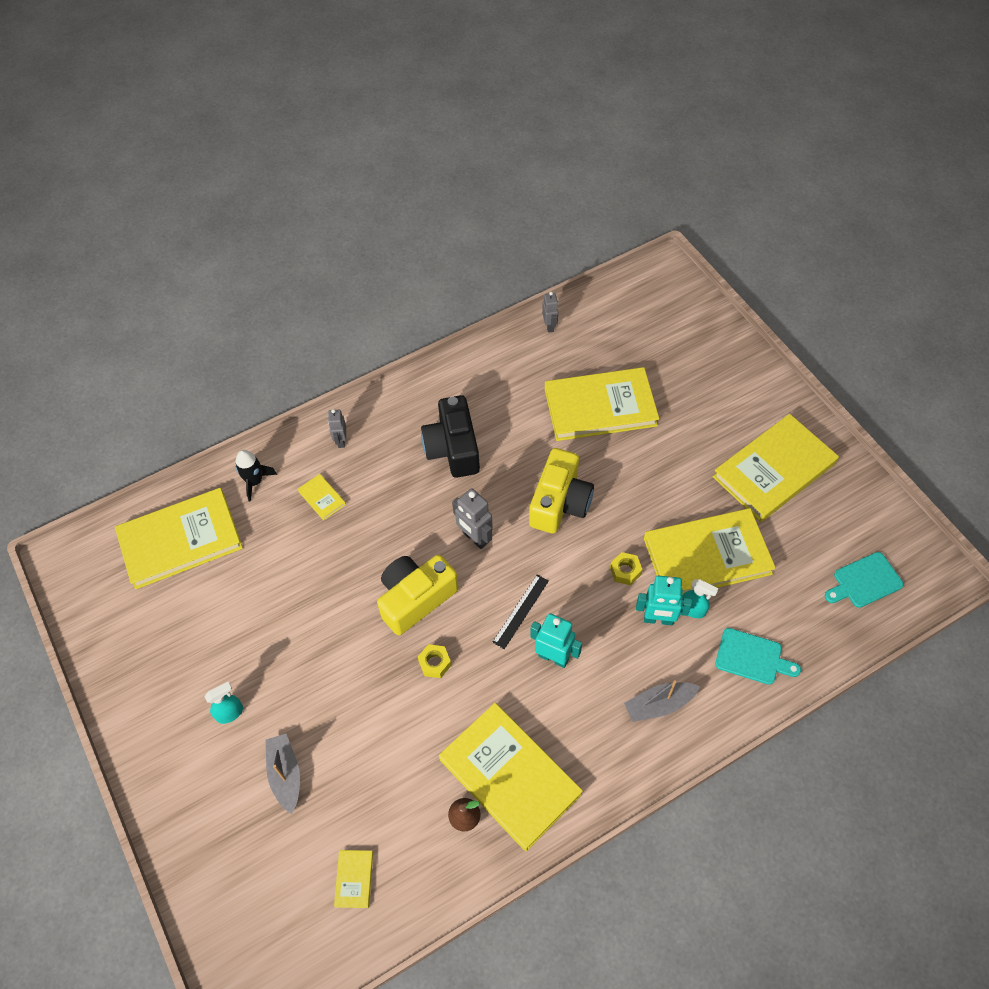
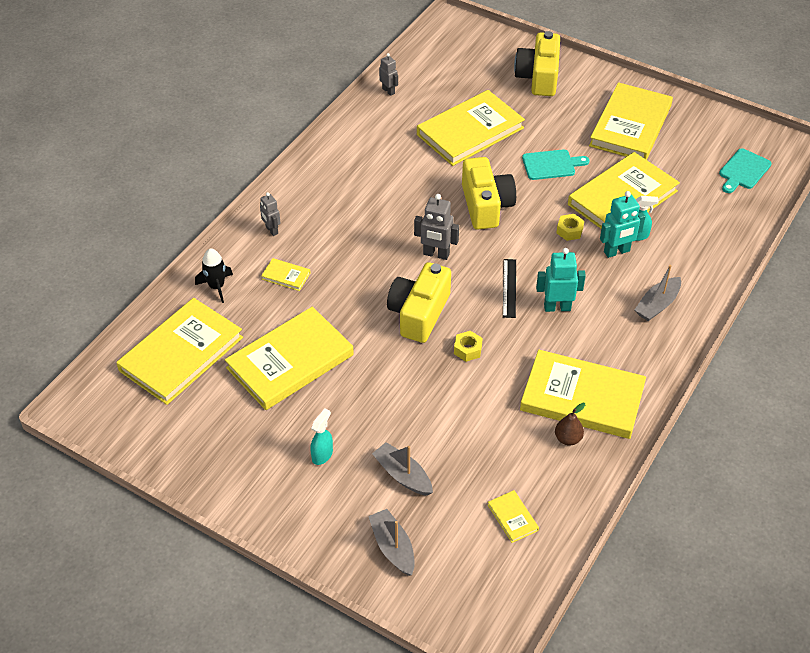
camera: 30 degrees left, 10 degrees down
black camera [421,395,480,478] -> none
turquoise cutting board [715,628,801,685] -> turquoise cutting board moved to [522,149,589,180]
none -> yellow book [225,307,354,410]
none -> grey boat [368,509,415,576]
none -> yellow camera [514,31,560,96]

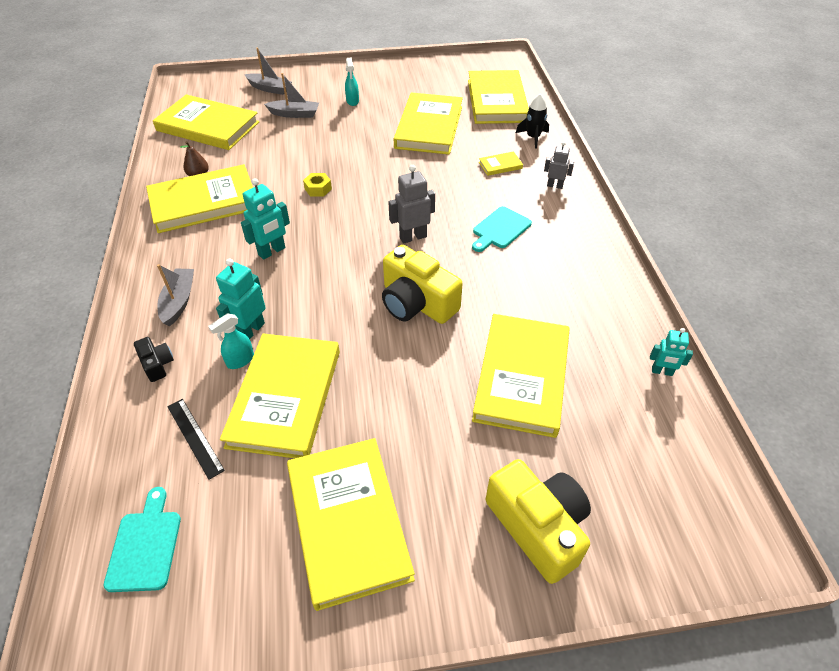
camera: 140 degrees right, 0 degrees up
grey robot [379,53,398,96] -> turquoise robot [650,328,693,376]
yellow camera [387,262,451,343] -> none
yellow book [488,490,539,543] -> yellow book [153,94,259,150], size x2.45
black ruler [503,259,516,318] -> black ruler moved to [167,399,225,480]
turquoise cutting board [522,149,589,180] -> turquoise cutting board moved to [472,206,532,252]
yellow nut [556,214,584,241] -> none
none -> black camera [134,337,174,382]

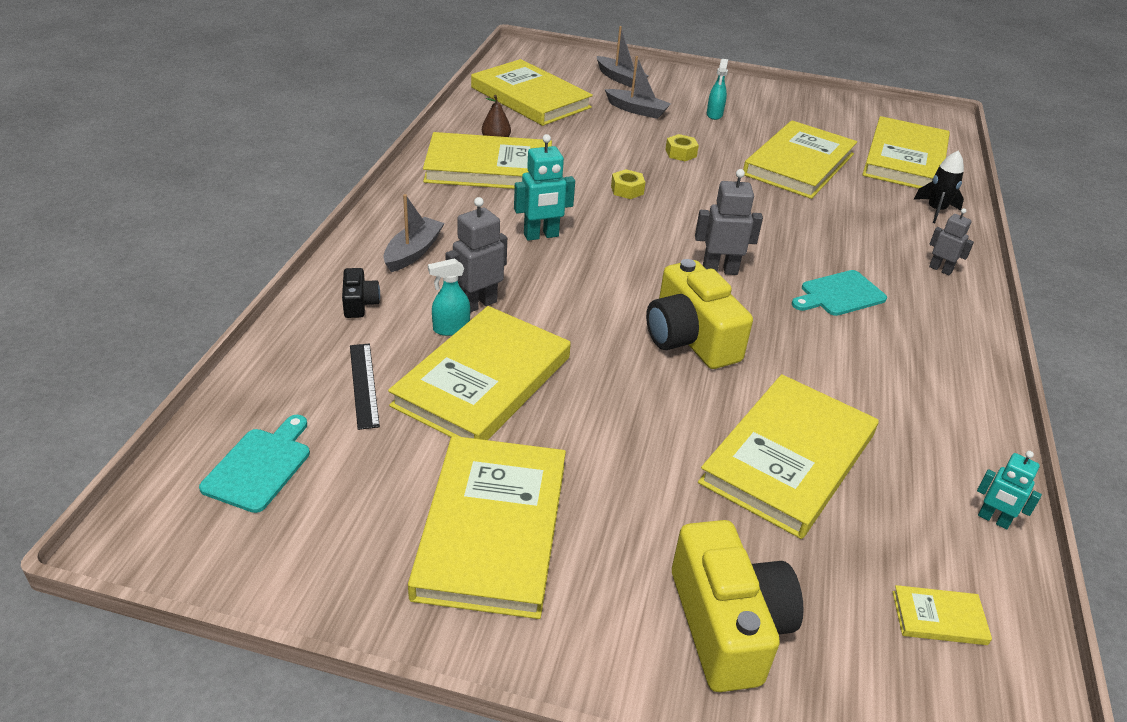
camera: 20 degrees right, 10 degrees down
turquoise robot [216,258,266,339] -> grey robot [445,197,507,313]
yellow book [479,151,523,176] -> yellow book moved to [893,585,992,645]
none -> yellow nut [665,134,699,161]

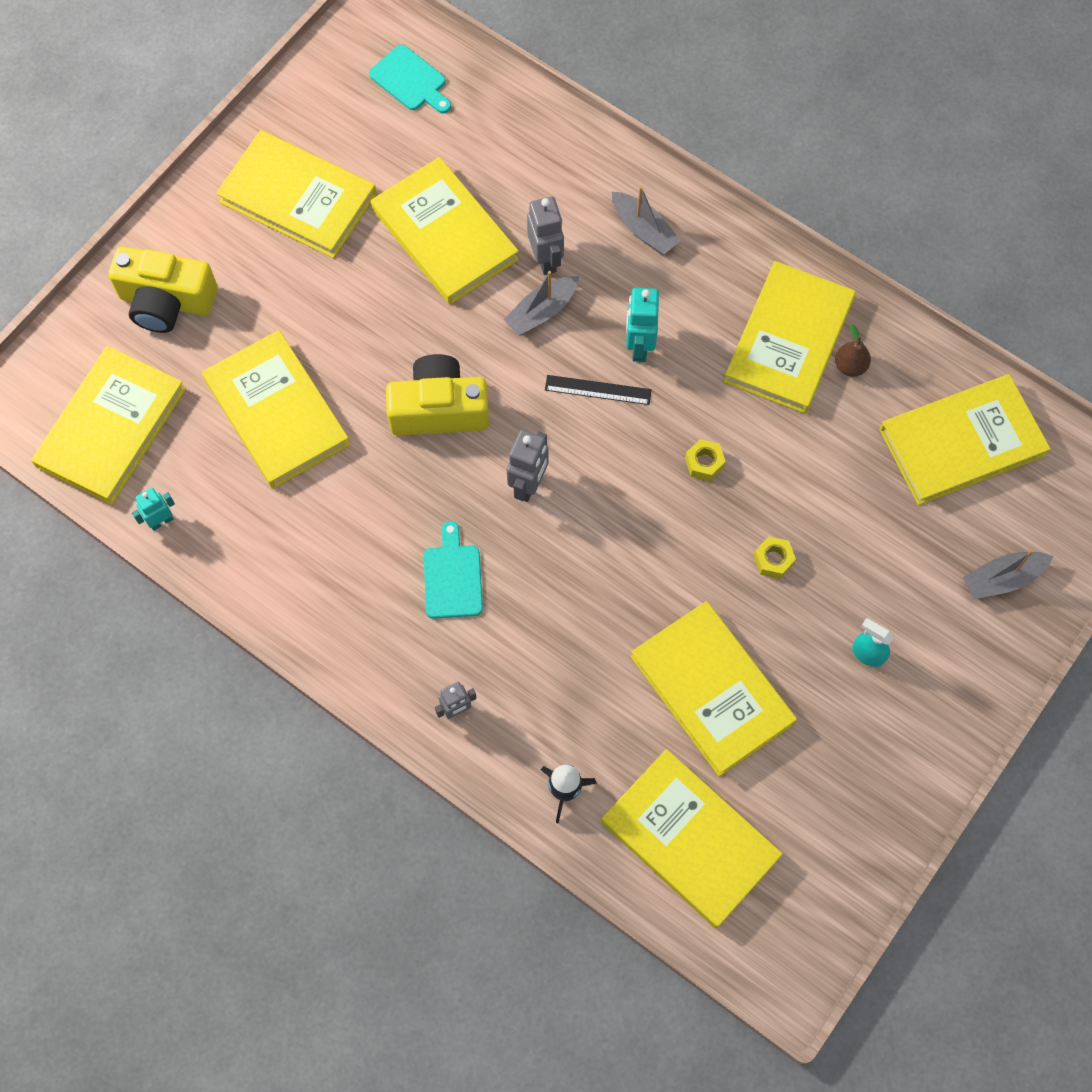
camera: 115 degrees right, 30 degrees up
black camera [342,268,380,318] -> none
black ruler [350,344,380,430] -> black ruler moved to [545,375,652,405]
turquoise spray bottle [428,258,470,336] -> none
grey boat [605,56,671,119] -> grey boat moved to [503,271,579,336]
yellow book [893,585,992,645] -> yellow book [31,346,186,505], size x2.45

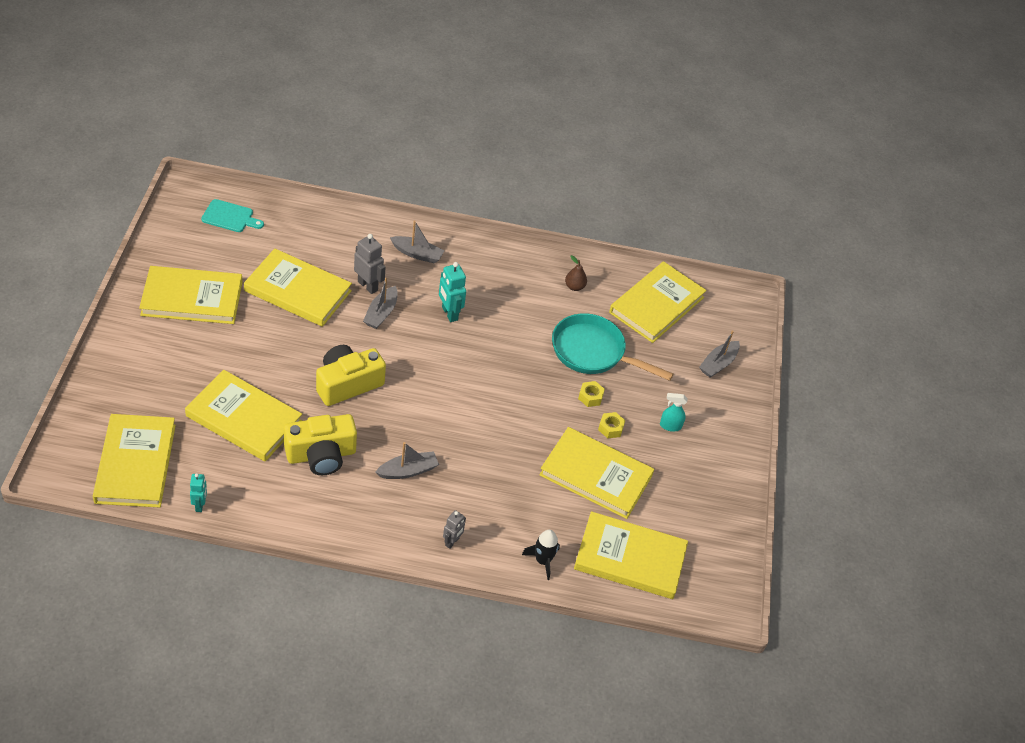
camera: 35 degrees left, 20 degrees down
yellow camera [108,246,218,333] -> yellow camera moved to [284,414,357,475]
turquoise robot [132,488,175,531] -> turquoise robot turned 150 degrees clockwise [190,473,207,512]
turquoise cutting board [423,521,483,619] -> grey boat [375,442,439,479]
grey robot [507,430,549,502] -> none
black ruler [545,375,652,405] -> none
yellow nut [685,439,726,481] -> yellow nut moved to [598,412,625,438]
yellow book [724,261,856,414] -> none
none -> turquoise pan [552,313,674,381]

